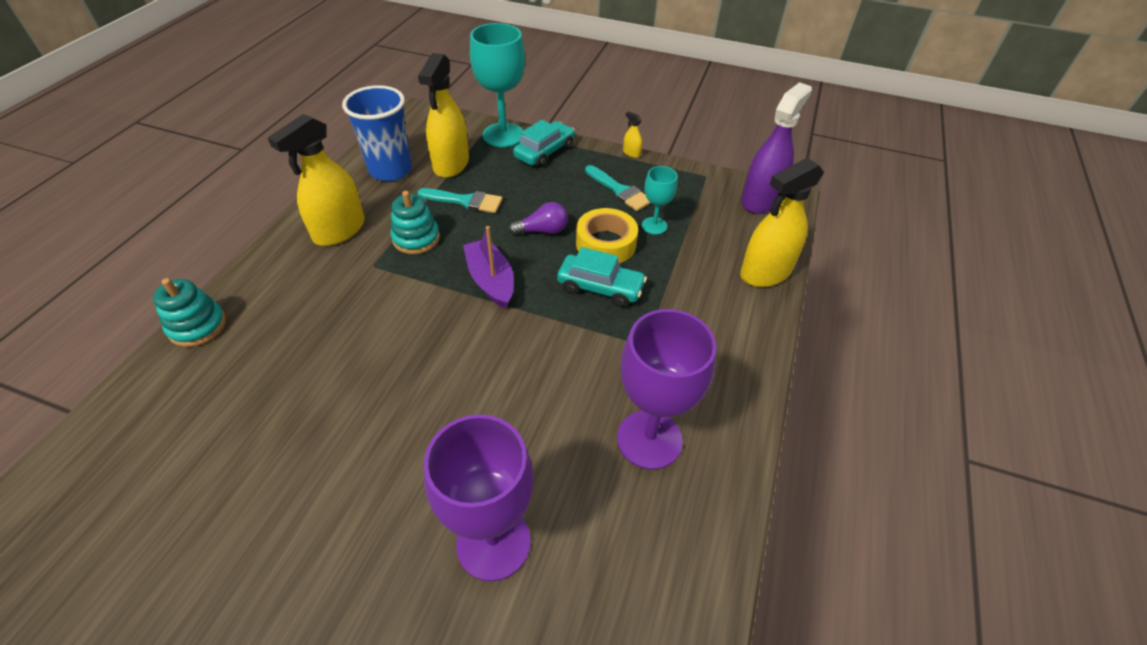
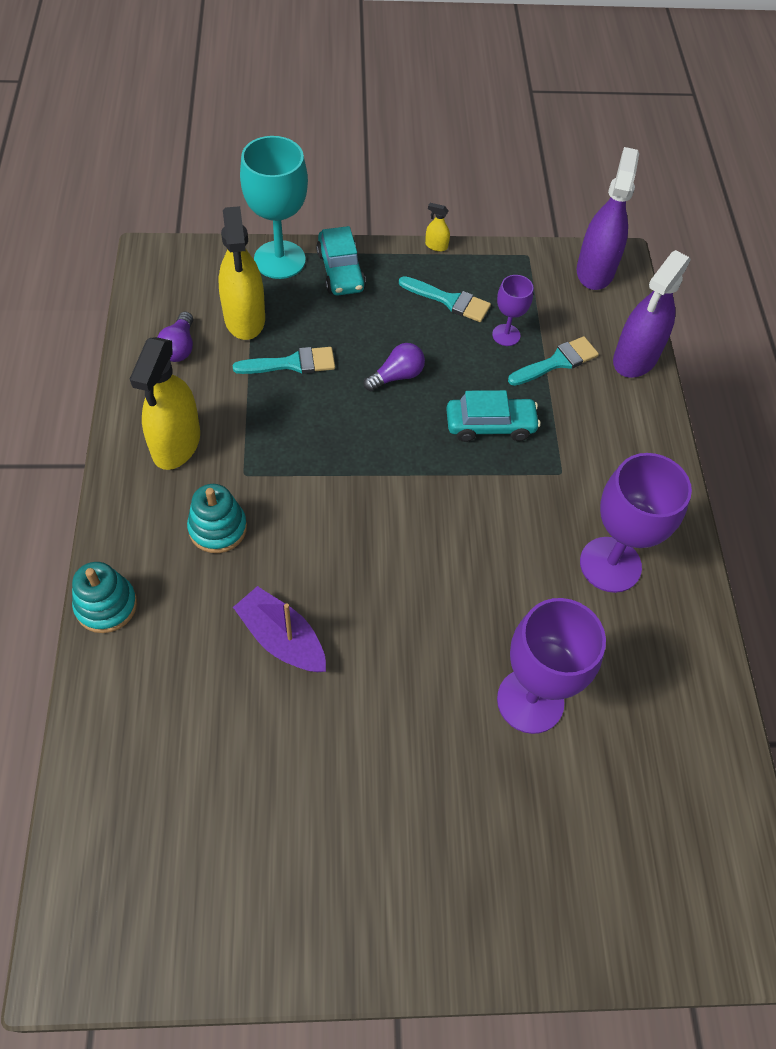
camera: 25 degrees left, 10 degrees up
blue cup [342,85,412,181] -> purple light bulb [157,312,193,362]
turquoise stacking toy [390,191,440,254] -> turquoise stacking toy moved to [187,484,247,553]
purple boat [463,226,514,309] -> purple boat moved to [233,586,326,672]
turquoise car [513,120,575,168] -> turquoise car turned 150 degrees clockwise [316,226,366,295]
yellow tape [576,208,638,263] -> none
turquoise goblet [642,166,677,235] -> purple goblet [492,275,533,346]
yellow spray bottle [740,158,824,287] -> purple spray bottle [613,250,691,378]
none -> turquoise brush [508,336,599,386]

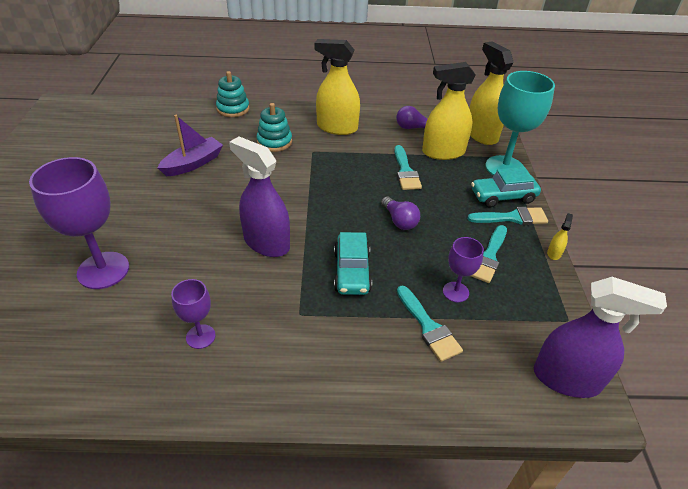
camera: 95 degrees right, 15 degrees down
purple goblet [580,453,692,593] -> purple goblet [171,279,216,349], size x0.53
purple spray bottle [613,250,691,378] -> purple spray bottle moved to [229,136,290,257]
none -> turquoise brush [467,207,548,225]
none -> yellow spray bottle [469,41,513,145]

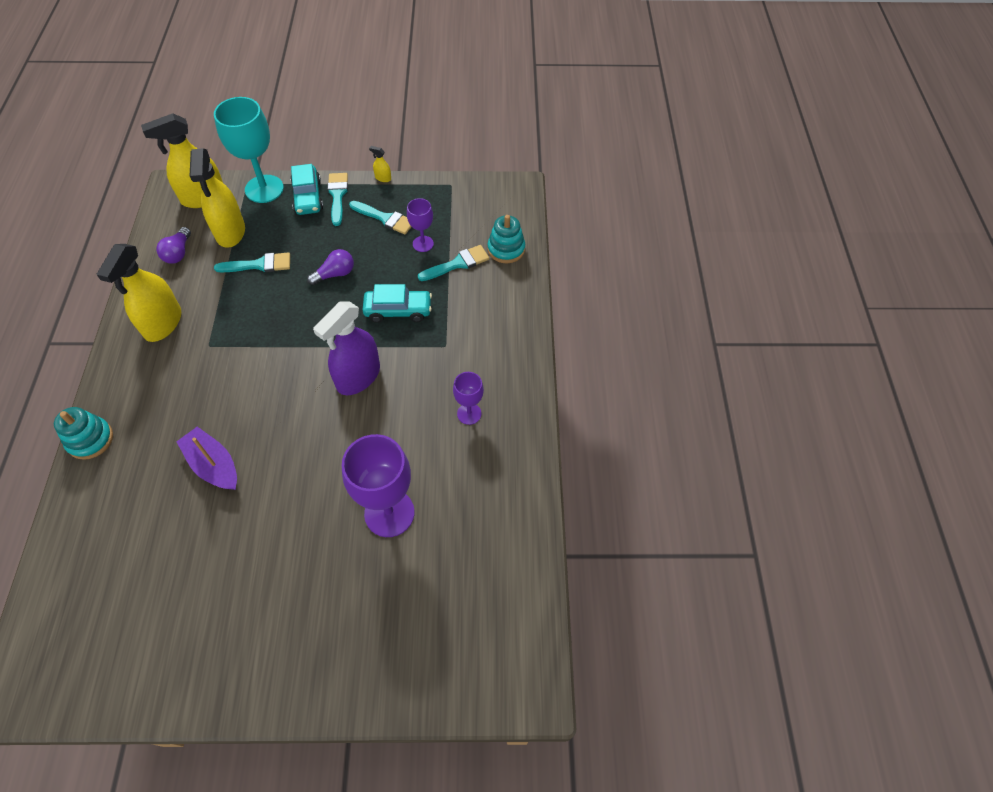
camera: 90 degrees left, 15 degrees up
turquoise stacking toy [257,103,292,152] -> turquoise stacking toy moved to [488,215,525,263]
purple spray bottle [534,277,667,398] -> none

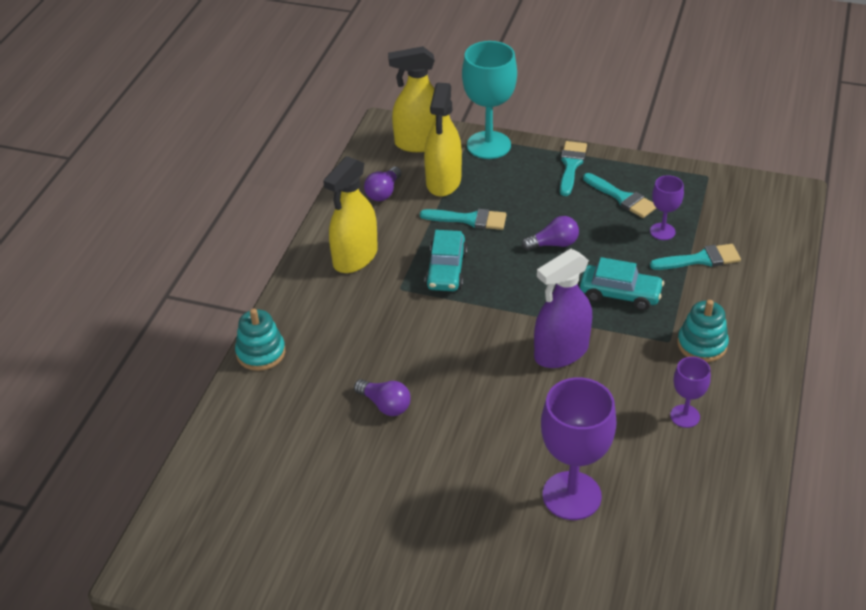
camera: 20 degrees right, 15 degrees down
purple boat [176,427,237,490] -> purple light bulb [354,379,410,416]
turquoise car [290,164,323,215] -> turquoise car moved to [425,230,468,291]
yellow spray bottle [369,146,391,182] -> none
turquoise stacking toy [488,215,525,263] -> turquoise stacking toy moved to [677,300,729,362]

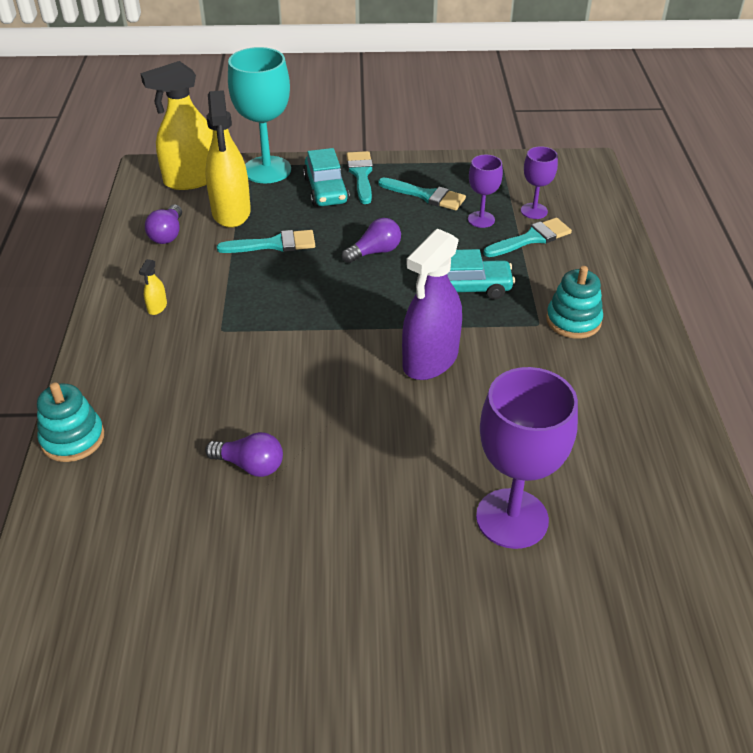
camera: 20 degrees left, 0 degrees up
yellow spray bottle [323,156,378,273] -> yellow spray bottle [139,259,167,315], size x0.40
turquoise car [425,230,468,291] -> turquoise car moved to [303,148,350,206]
purple goblet [670,357,711,428] -> purple goblet moved to [521,146,558,219]

